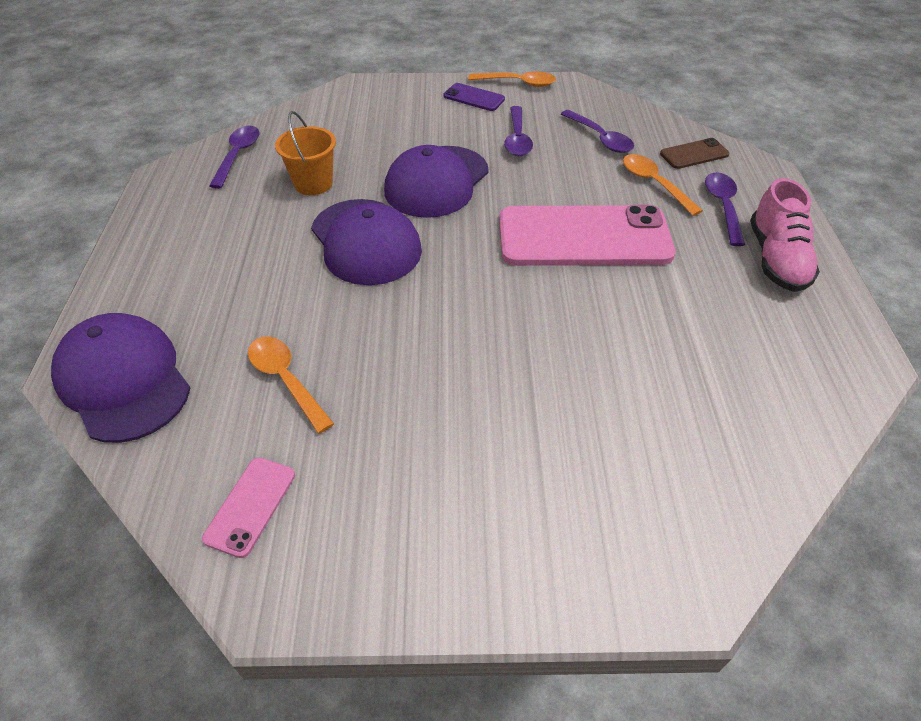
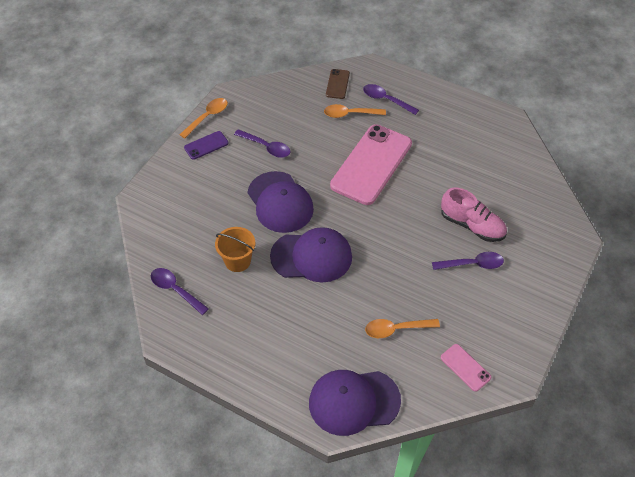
camera: 60 degrees left, 5 degrees up
purple spoon [561,110,634,153] -> purple spoon moved to [432,252,504,270]
pink shoe [750,178,820,292] -> pink shoe moved to [441,188,507,242]

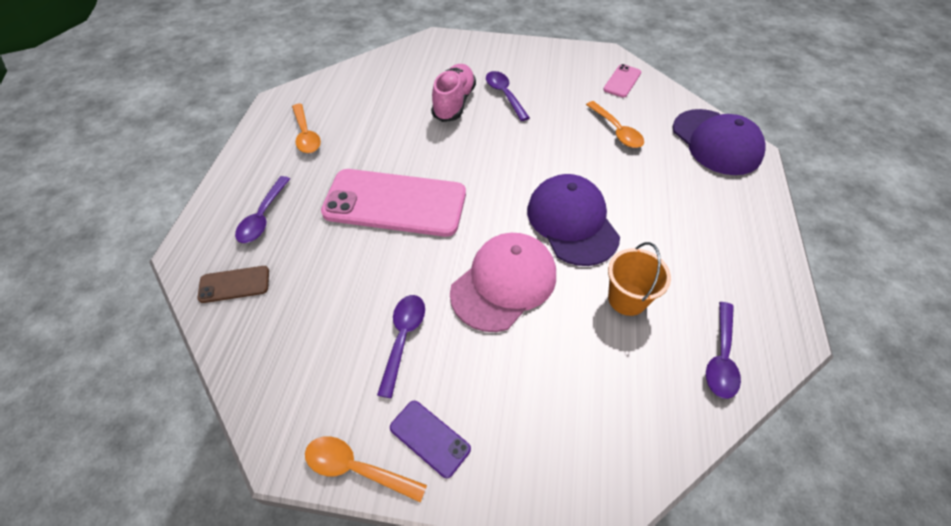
camera: 110 degrees left, 0 degrees up
purple cap [248,171,314,233] -> pink cap [450,233,556,332]
orange spoon [324,104,386,118] -> orange spoon moved to [292,104,321,153]

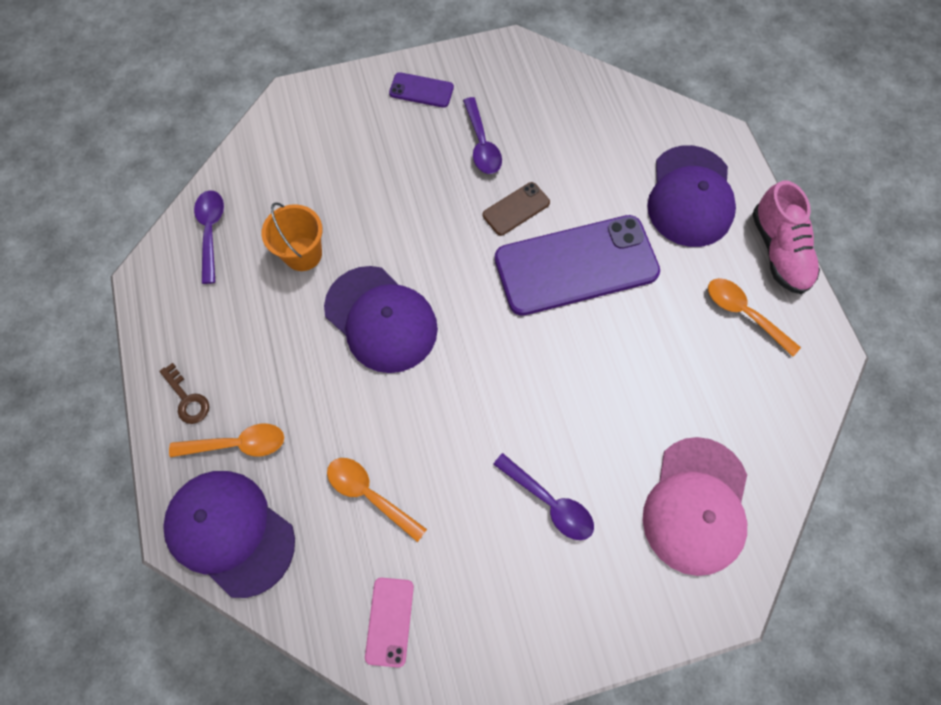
camera: 155 degrees right, 15 degrees up
brown phone [197,266,269,303] -> brown phone moved to [483,182,550,236]
purple spoon [235,176,290,243] -> purple cap [647,145,736,247]
orange spoon [305,436,427,503] -> orange spoon moved to [169,424,284,457]
pink phone [321,169,466,237] -> purple phone [495,215,660,316]
pink shoe [431,64,476,122] -> pink shoe moved to [752,181,820,294]
pink cap [450,233,556,332] -> pink cap moved to [643,437,747,576]
none -> brown key [159,363,209,424]

